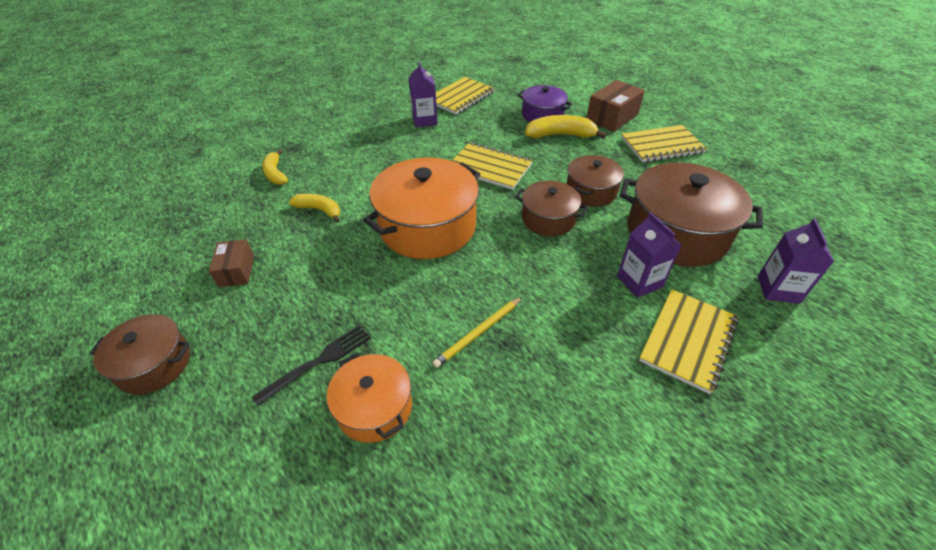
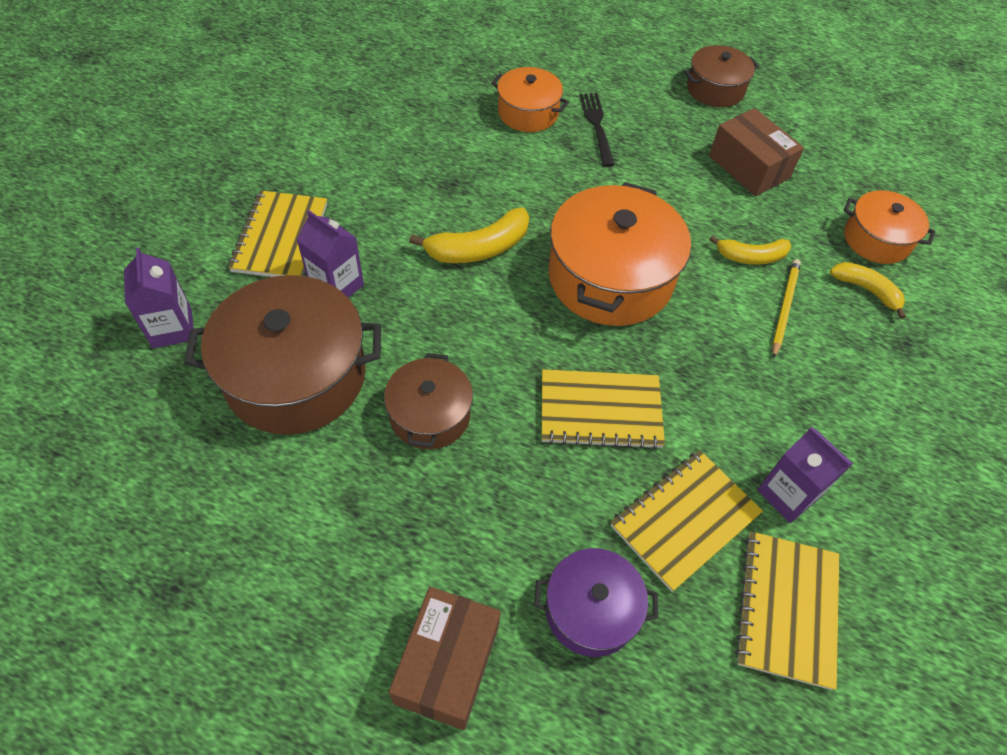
camera: 150 degrees right, 10 degrees up
brown box [209,239,254,287] -> brown box [709,108,804,196], size x1.59
black fork [251,325,371,407] -> black fork turned 150 degrees clockwise [579,93,614,167]
yellow pencil [432,297,522,368] -> yellow pencil moved to [772,259,801,358]
brown pot [515,181,588,236] -> none
yellow banana [525,115,607,139] -> yellow banana moved to [409,207,529,263]
yellow notebook [621,125,707,162] -> yellow notebook moved to [611,450,763,592]
none -> orange pot [844,190,936,264]

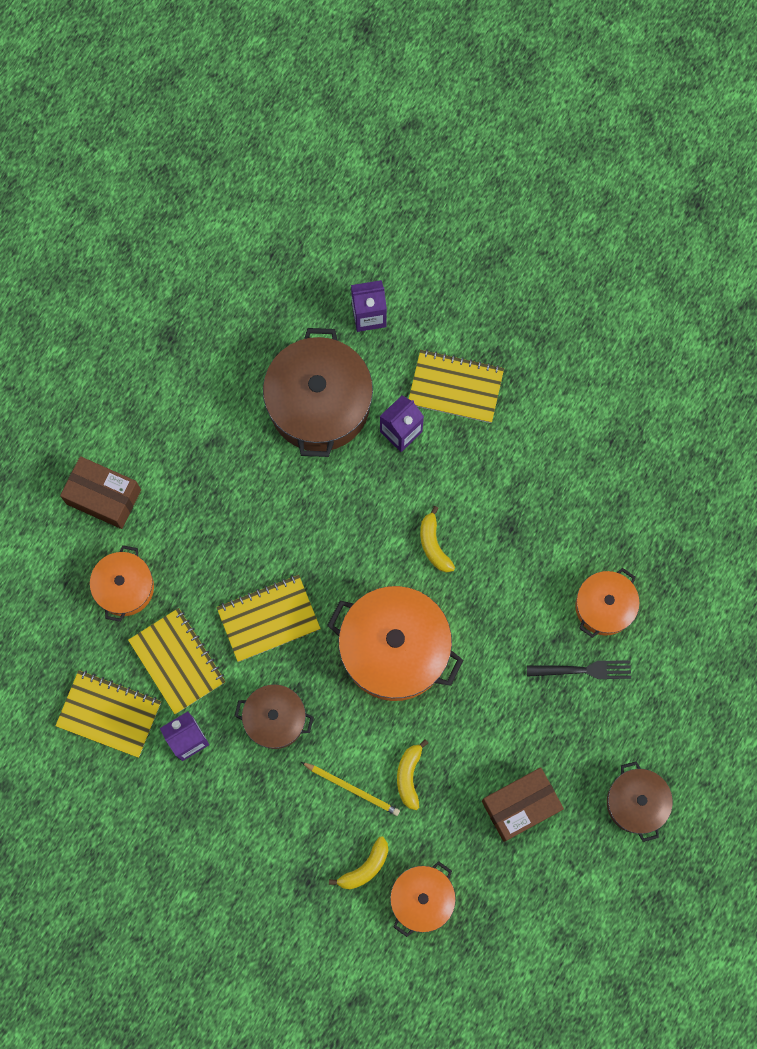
camera: 100 degrees right, 20 degrees up
brown pot [384,353,473,449] -> brown pot moved to [235,684,314,749]
yellow banana [409,207,529,263] -> yellow banana [420,506,455,573], size x0.66
purple pot [534,548,658,657] -> orange pot [90,545,154,622]
yellow notebook [542,369,665,449] -> yellow notebook turned 60 degrees clockwise [216,575,321,662]

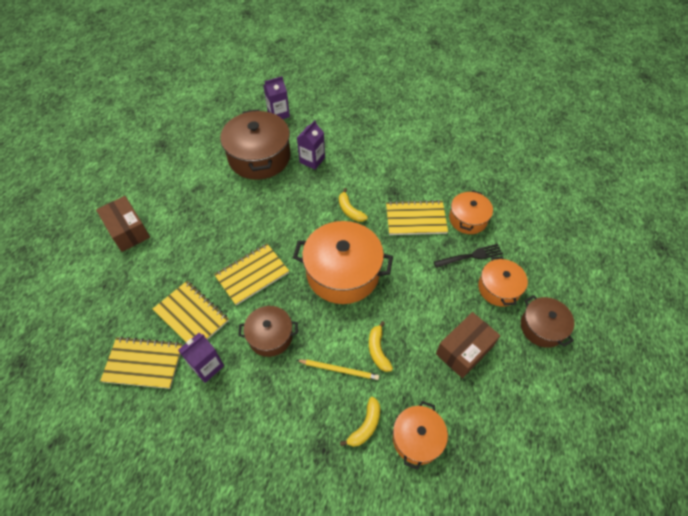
camera: 15 degrees left, 20 degrees down
brown box [60,456,141,529] -> brown box turned 45 degrees clockwise [96,196,150,252]
orange pot [90,545,154,622] -> orange pot moved to [478,256,528,307]
yellow notebook [409,350,504,423] -> yellow notebook moved to [386,200,448,235]

